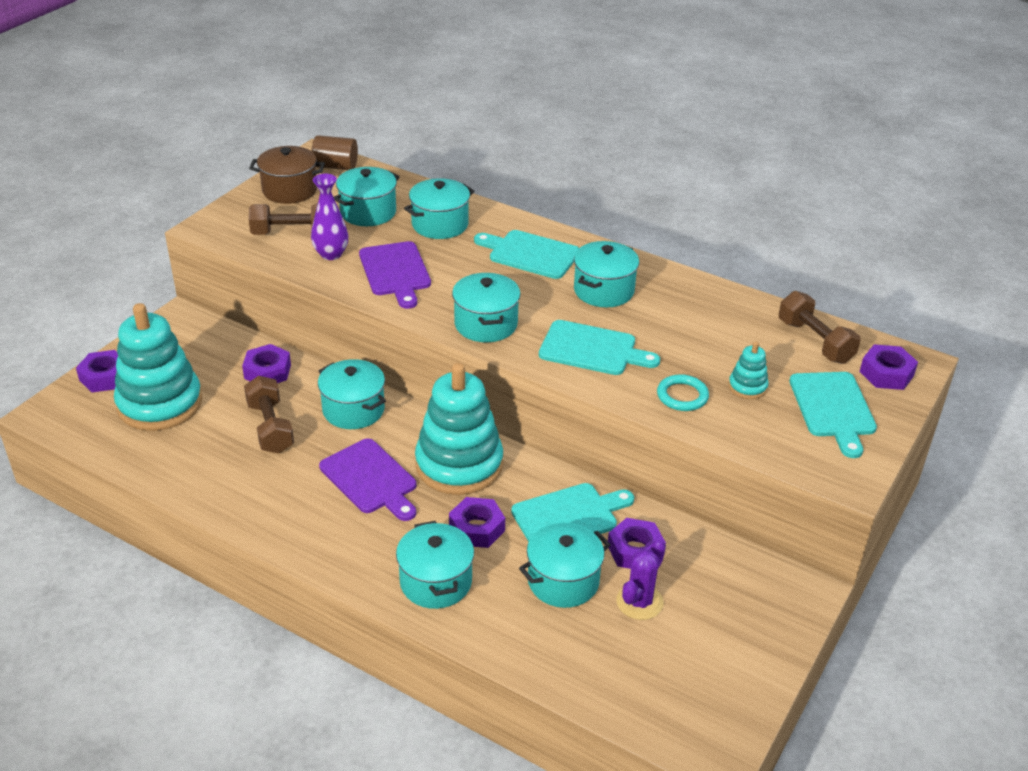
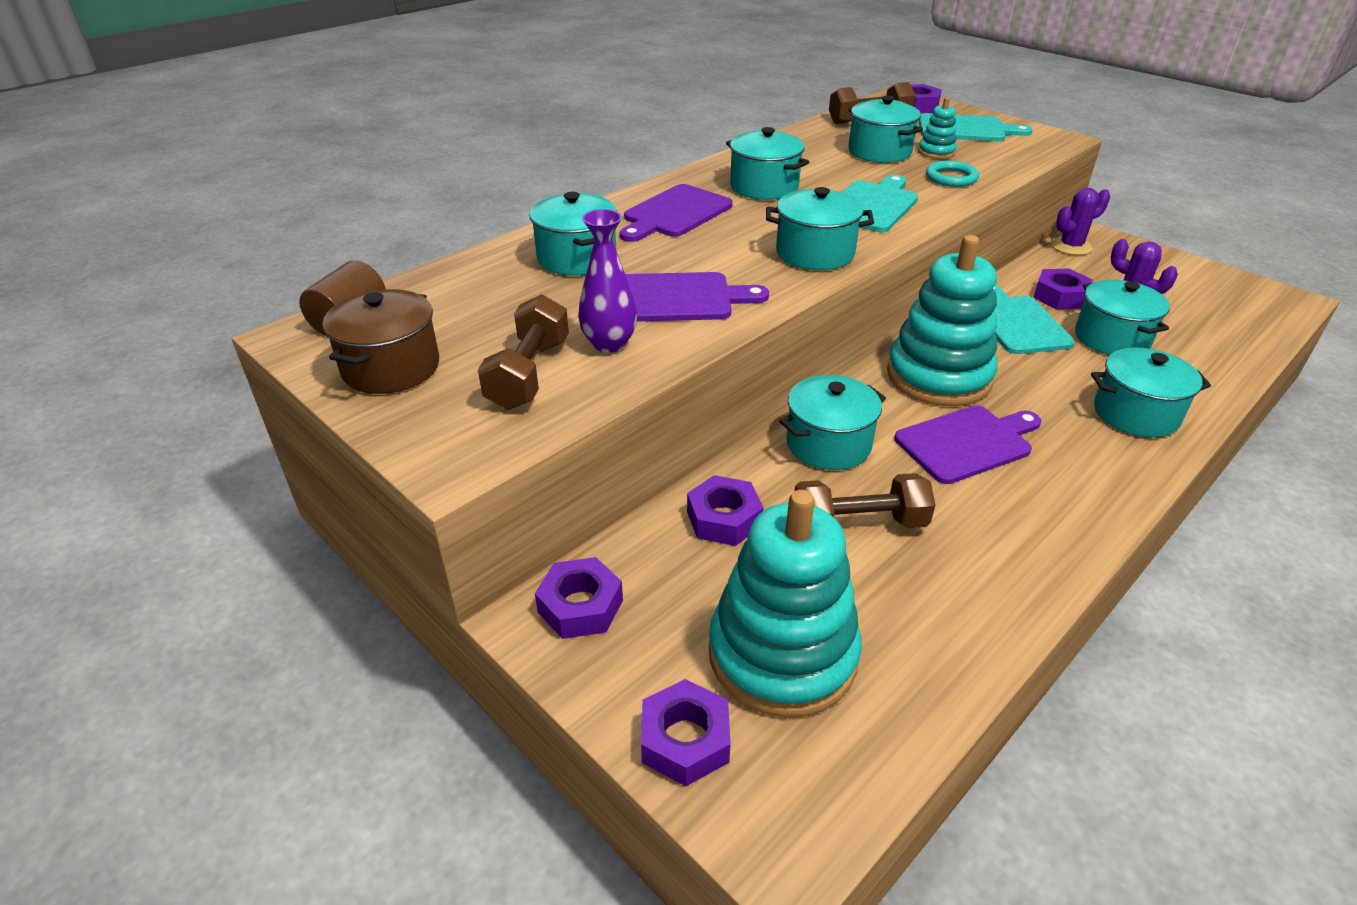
camera: 75 degrees left, 0 degrees up
turquoise pot [334,167,400,226] -> turquoise pot moved to [848,96,923,163]
purple nut [449,497,505,548] -> purple nut moved to [535,557,623,639]
turquoise cutting board [474,230,579,279] -> purple cutting board [620,184,733,242]
none -> purple cactus [1051,188,1110,255]

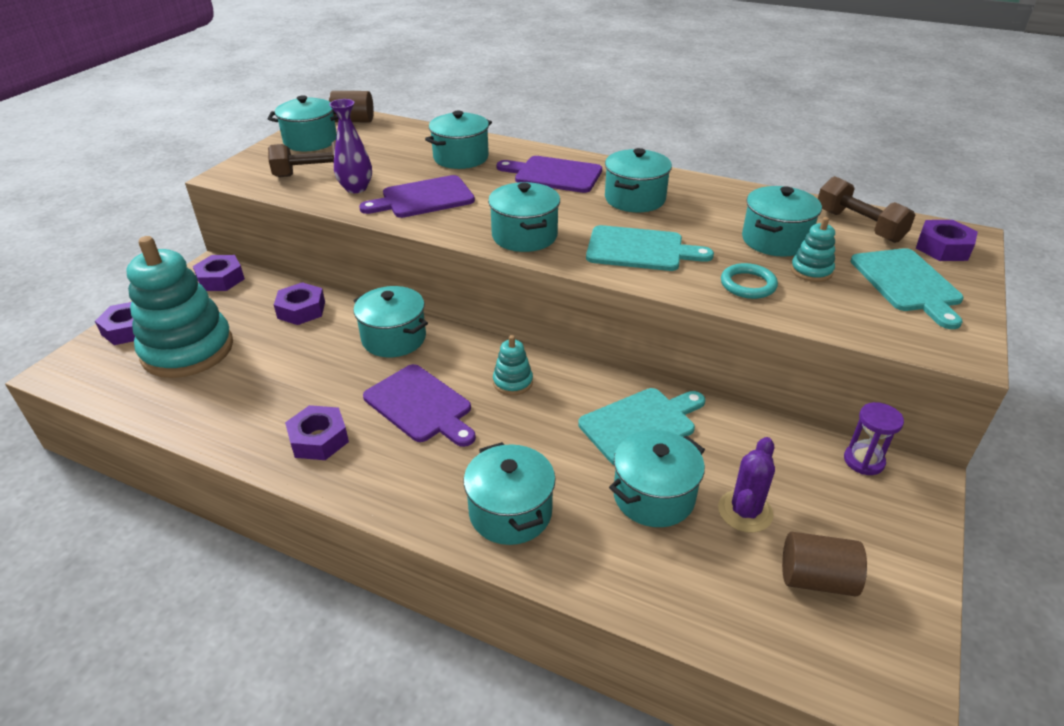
camera: 70 degrees right, 0 degrees up
brown pot [323,289,439,394] -> turquoise pot [268,95,339,151]
purple cutting board [625,272,769,322] -> purple cutting board turned 90 degrees clockwise [359,175,475,218]
brown dumbbell [795,473,935,528] -> none
turquoise stacking toy [887,235,998,406] -> turquoise stacking toy [493,335,533,395], size x0.43
purple nut [1033,268,1093,309] -> purple nut moved to [285,405,349,460]
purple cactus [1051,188,1110,255] -> purple hourglass [844,402,904,475]
none -> brown cylinder [782,532,867,597]

